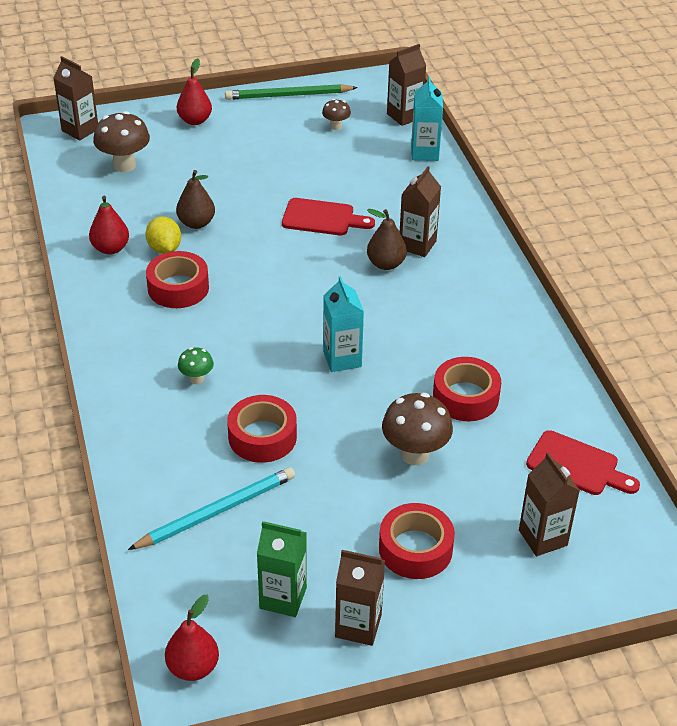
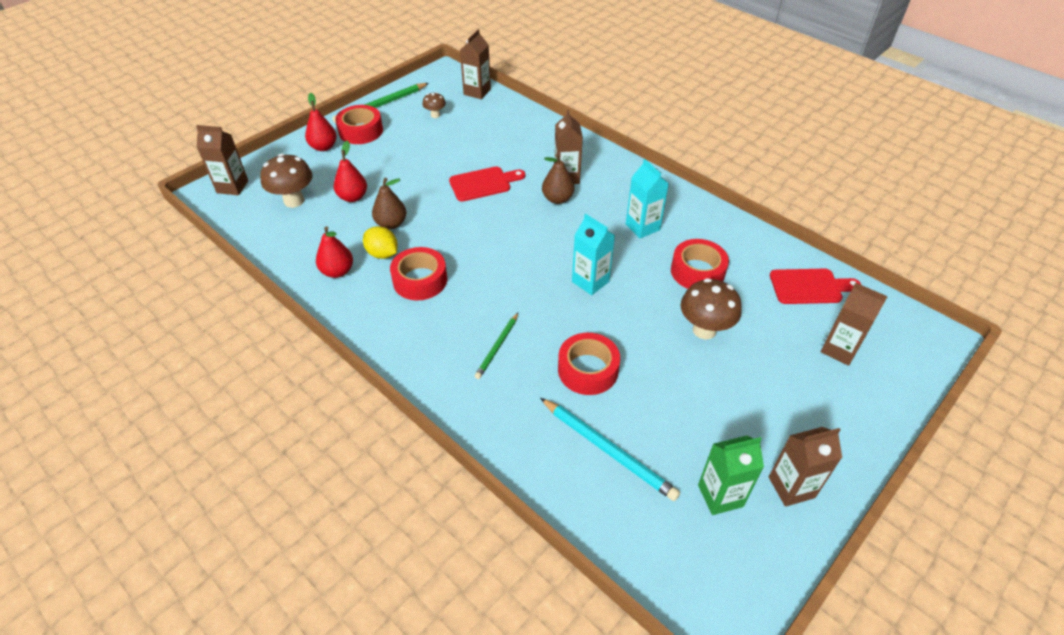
camera: 30 degrees left, 5 degrees up
turquoise pencil [128,467,295,550] -> turquoise pencil turned 105 degrees clockwise [540,398,680,501]
red pear [165,595,219,681] -> red pear moved to [334,141,367,202]
green mushroom [178,347,214,384] -> green pencil [475,313,518,379]
red tape [379,503,455,579] -> red tape moved to [335,105,383,144]
turquoise carton [411,76,443,161] -> turquoise carton moved to [626,159,669,238]

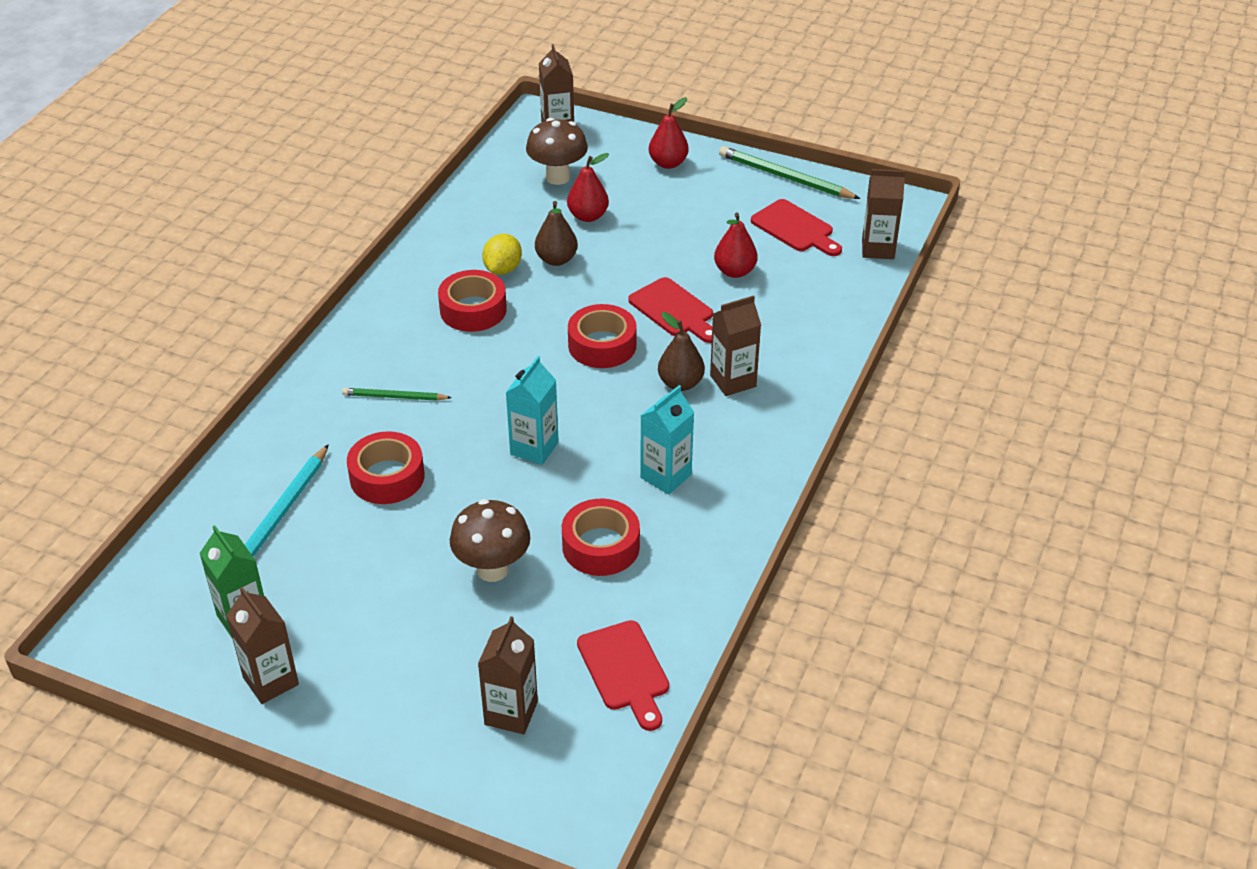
camera: 70 degrees right, 5 degrees down
red pear [316,226,353,278] -> red pear moved to [714,213,758,278]
red tape [335,105,383,144] -> red tape moved to [568,304,637,368]
brown mushroom [422,92,446,118] -> red cutting board [751,199,842,256]

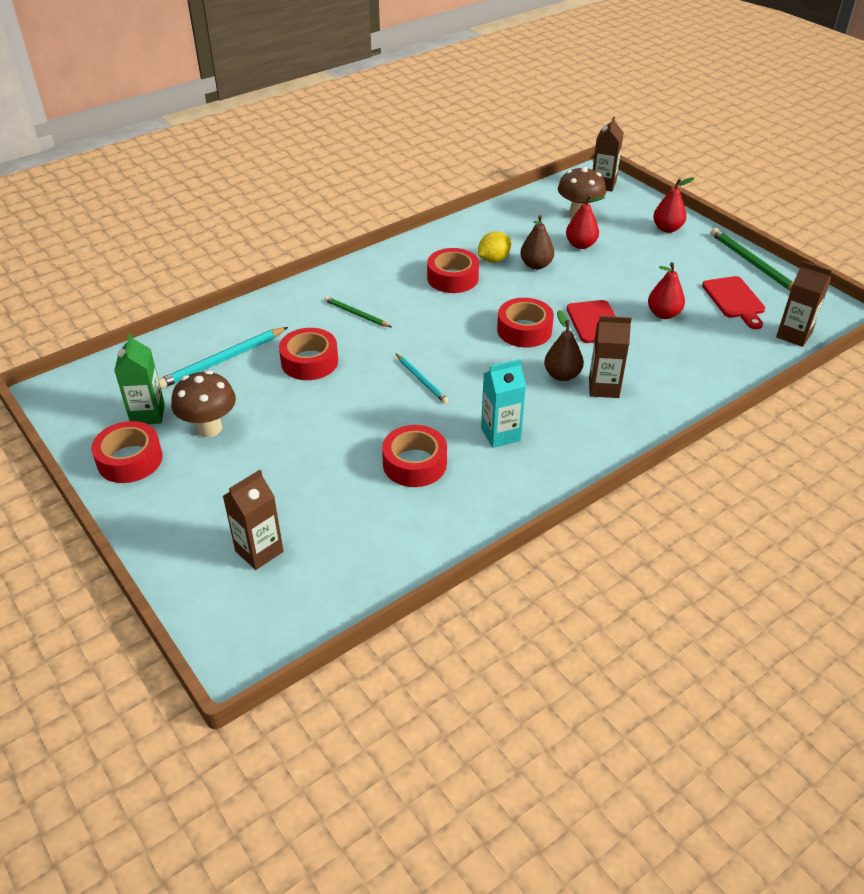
camera: 30 degrees right, 0 degrees up
brown carton [226,587,299,704] -> red tape [91,421,163,483]
brown mushroom [450,499,530,582] -> brown mushroom moved to [171,371,236,437]
turquoise carton [506,356,559,465] -> turquoise pencil [396,354,449,404]
red cutting board [577,620,669,731] -> none

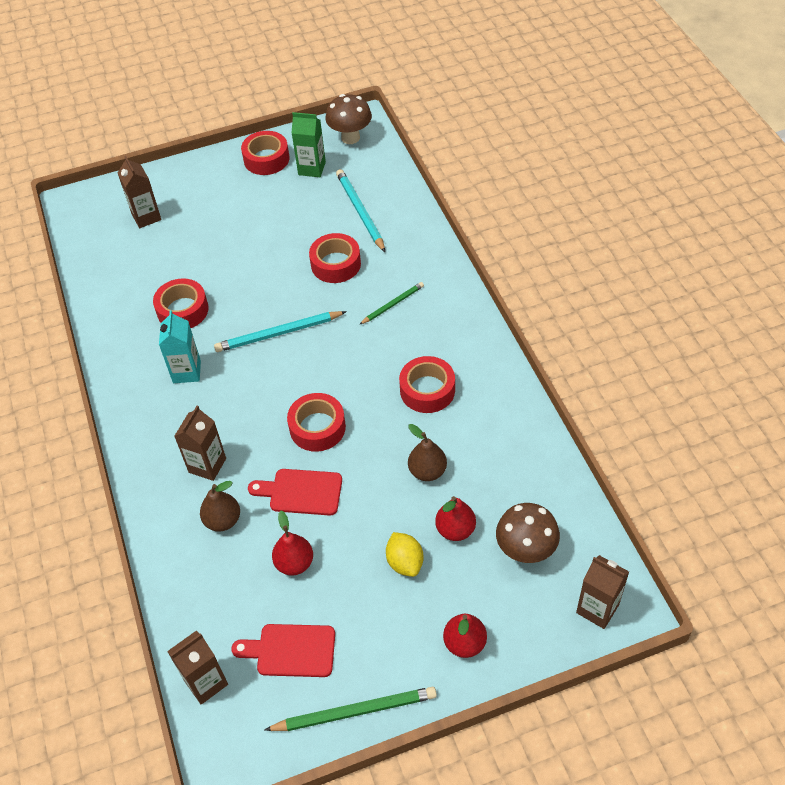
camera: 110 degrees right, 10 degrees up
brown mushroom [171,371,236,437] -> brown mushroom moved to [325,94,372,144]
turquoise pencil [396,354,449,404] -> turquoise pencil [214,311,347,352], size x1.66
yellow lemon [478,232,511,262] -> yellow lemon moved to [386,532,423,577]
brown pear [544,310,584,381] -> brown pear moved to [200,481,240,532]

